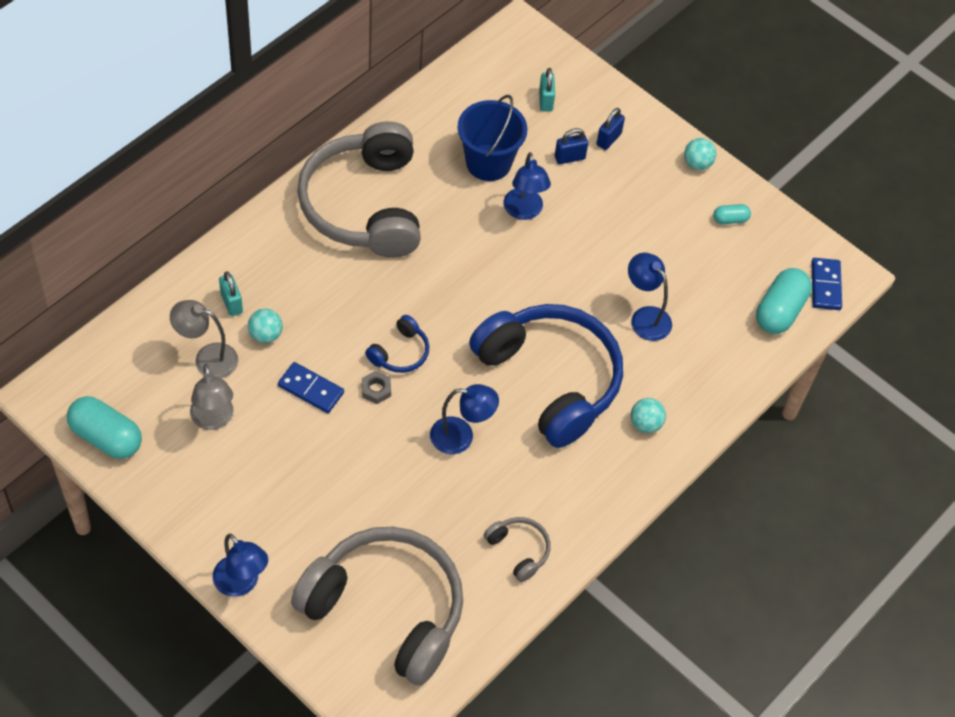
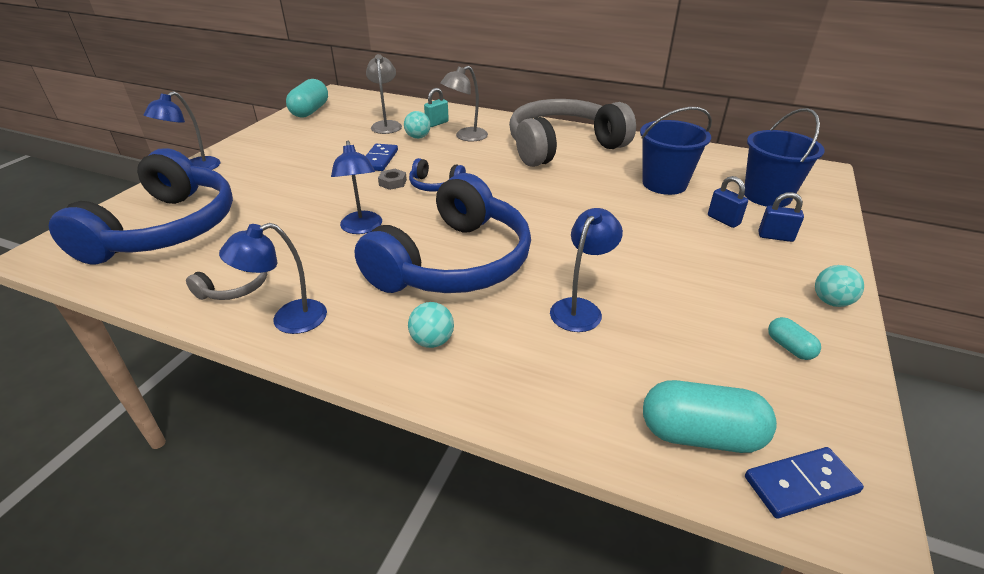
camera: 75 degrees right, 20 degrees down
grey lamp [190,364,234,430] -> grey lamp moved to [440,66,488,141]
grey headphones [291,527,463,686] -> blue headphones [48,148,233,265]
blue lamp [504,152,551,220] -> blue lamp moved to [219,223,327,334]
turquoise padlock [539,68,555,112] -> blue bucket [744,108,825,207]

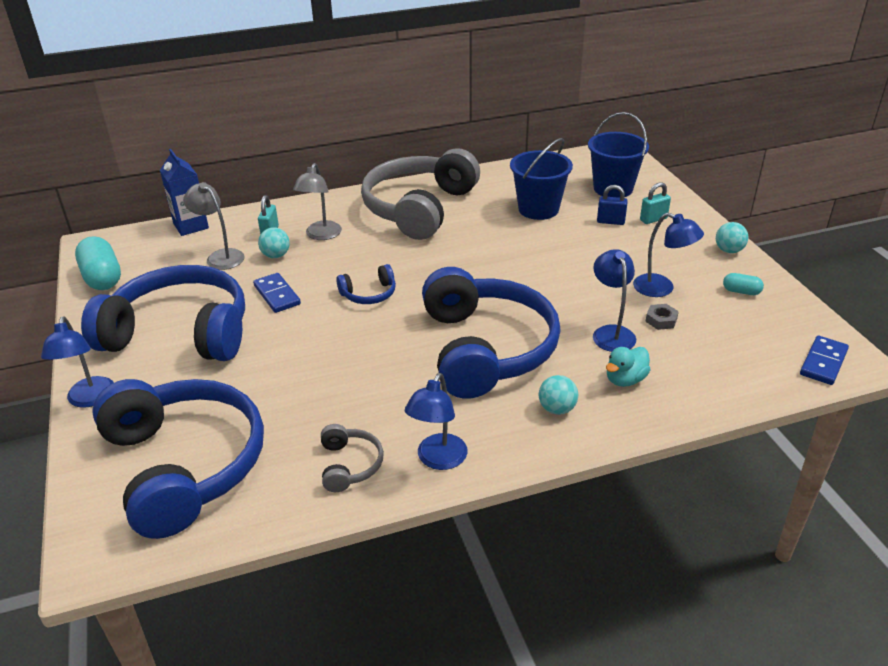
camera: 40 degrees left, 0 degrees up
blue lamp [331,141,382,234] -> blue lamp moved to [633,213,704,297]
grey nut [378,169,407,190] -> grey nut moved to [645,304,679,330]
turquoise capsule [643,380,777,453] -> none
blue padlock [758,192,804,242] -> turquoise padlock [640,182,671,224]
none -> blue headphones [81,265,245,361]
none -> blue carton [160,149,209,236]
none -> turquoise duck [606,347,651,387]

